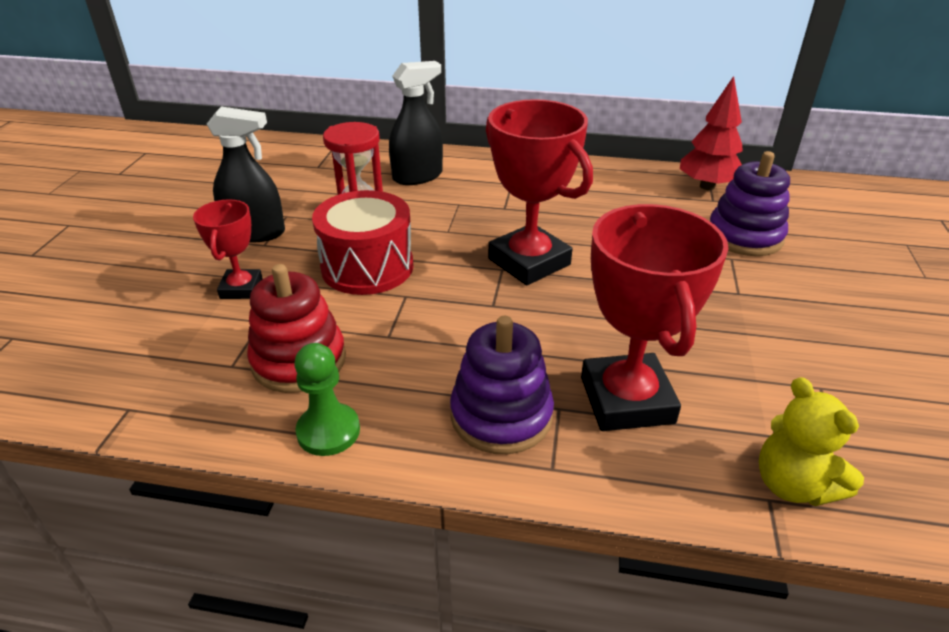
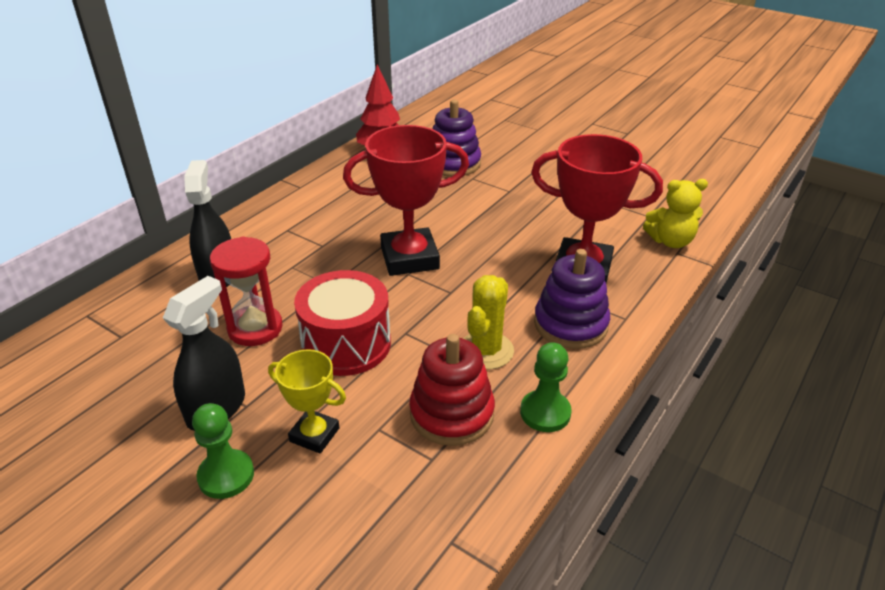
camera: 65 degrees left, 0 degrees up
red trophy [193,199,263,299] -> yellow trophy [268,349,346,454]
none -> green pawn [192,403,254,499]
none -> yellow cactus [463,275,514,370]

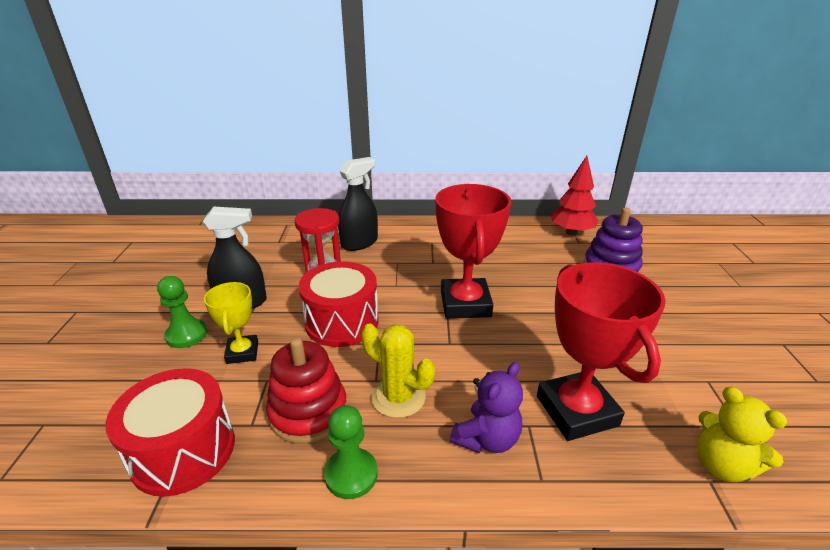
camera: 55 degrees right, 5 degrees down
red trophy [343,125,469,276] -> red trophy turned 45 degrees clockwise [435,184,511,319]
yellow cactus [463,275,514,370] -> yellow cactus turned 45 degrees clockwise [361,323,435,418]
purple stacking toy [534,249,610,349] -> purple teddy bear [450,362,523,453]
none -> red drum [105,368,235,497]

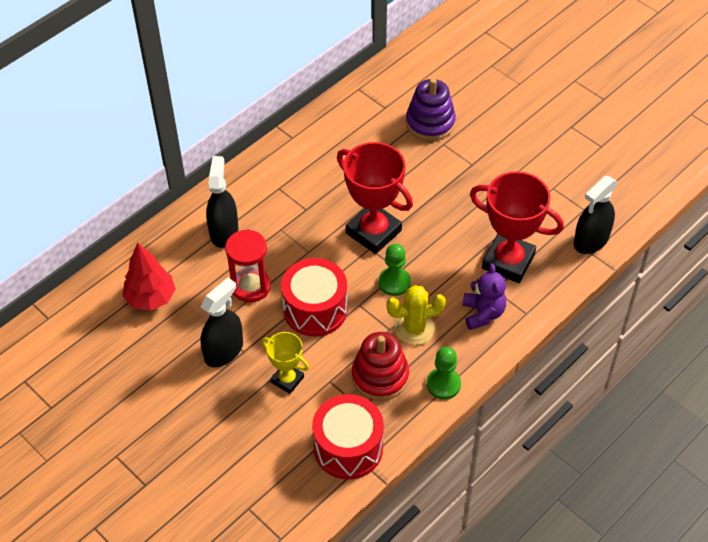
camera: 45 degrees left, 20 degrees up
green pawn [157,276,207,348] -> green pawn moved to [378,244,411,296]
red tree [551,156,598,235] -> red tree moved to [122,242,176,311]
yellow teddy bear [697,387,787,482] -> black spray bottle [574,176,618,254]

